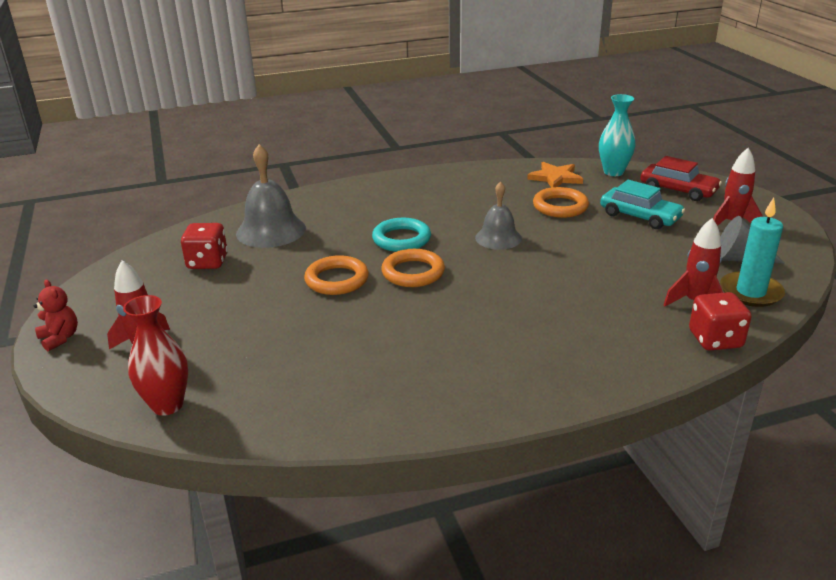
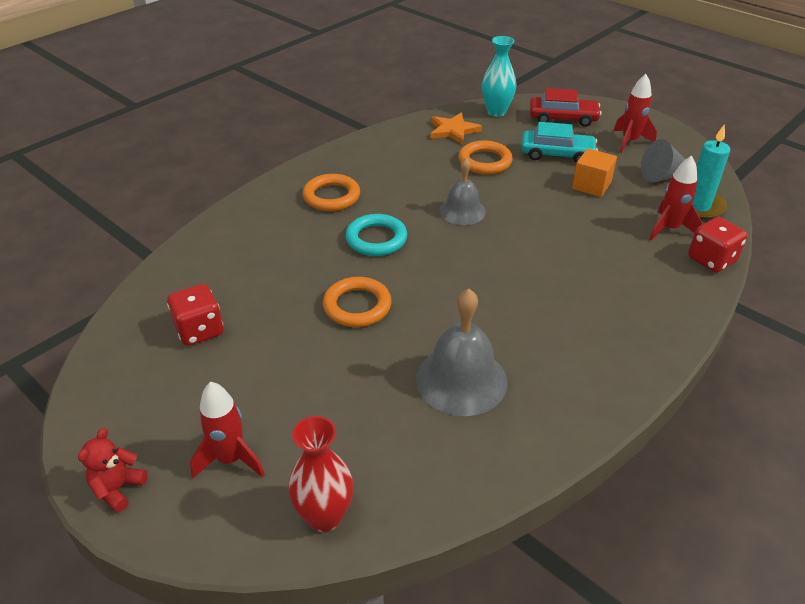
camera: 30 degrees left, 10 degrees up
red teddy bear [34,280,78,351] -> red teddy bear turned 90 degrees counterclockwise [78,428,148,512]
grey bell [236,144,306,248] -> grey bell moved to [416,289,507,416]
orange ring [381,249,445,287] -> orange ring moved to [302,174,360,211]
none -> orange cube [572,148,617,197]

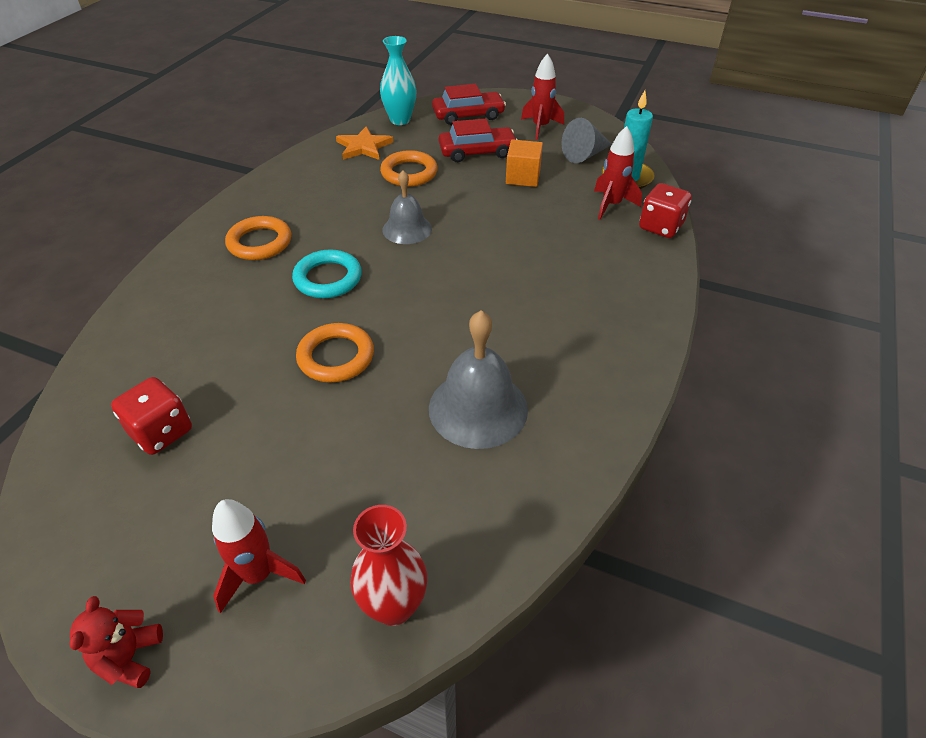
camera: 20 degrees left, 5 degrees up
turquoise car [521,122,598,163] -> red car [439,119,518,162]

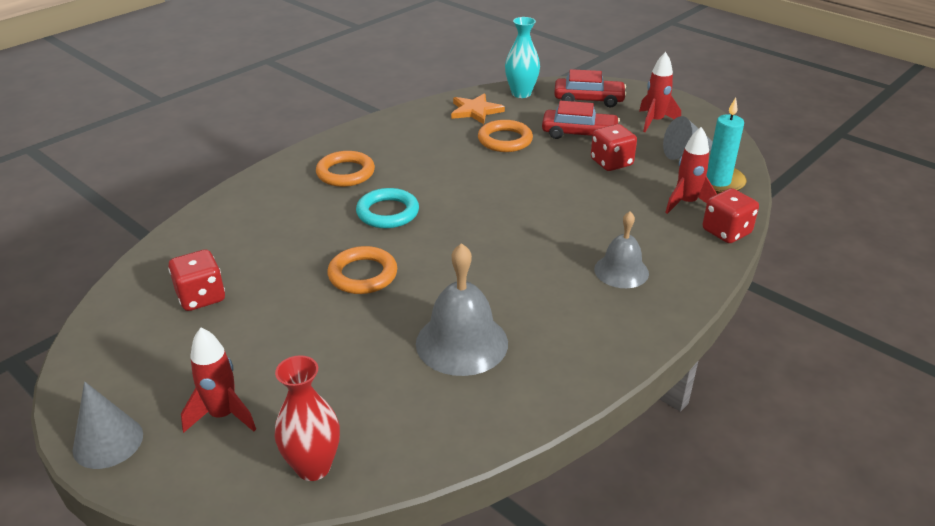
camera: 20 degrees right, 10 degrees down
red teddy bear [69,596,163,688] -> grey cone [73,381,143,469]
grey bell [382,171,432,244] -> grey bell moved to [594,211,649,288]
orange cube [506,140,543,187] -> red dice [591,124,637,171]

